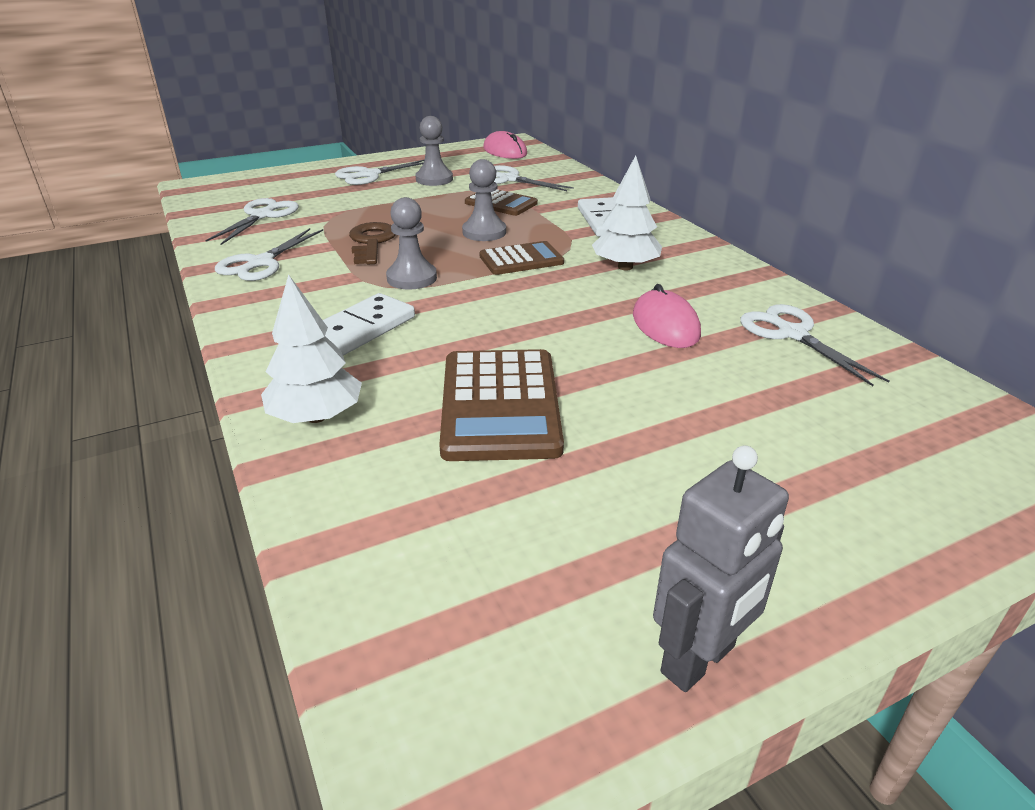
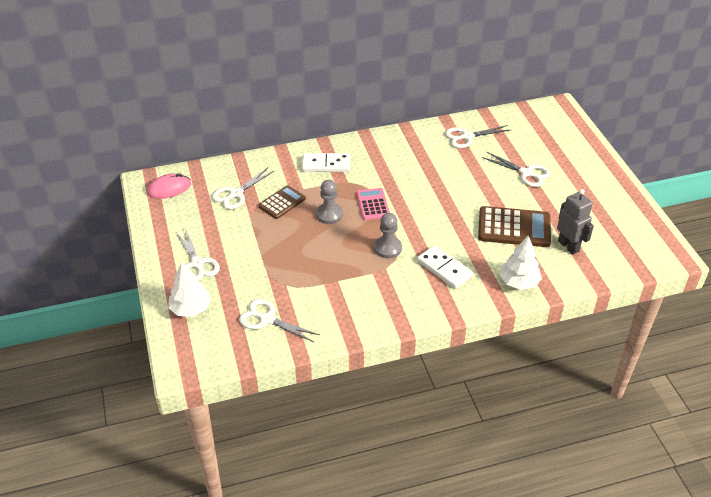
camera: 80 degrees left, 10 degrees up
white scissors [215,228,323,281] -> white scissors moved to [482,152,550,187]
brown key [349,222,396,264] -> none
grey pawn [415,116,453,186] -> none
brown calculator [480,241,564,275] -> pink calculator [356,188,390,220]
white tree [592,155,662,270] -> white tree moved to [168,262,211,317]
pink mouse [633,284,701,348] -> none
grey robot [653,445,789,692] -> grey robot moved to [557,189,594,255]

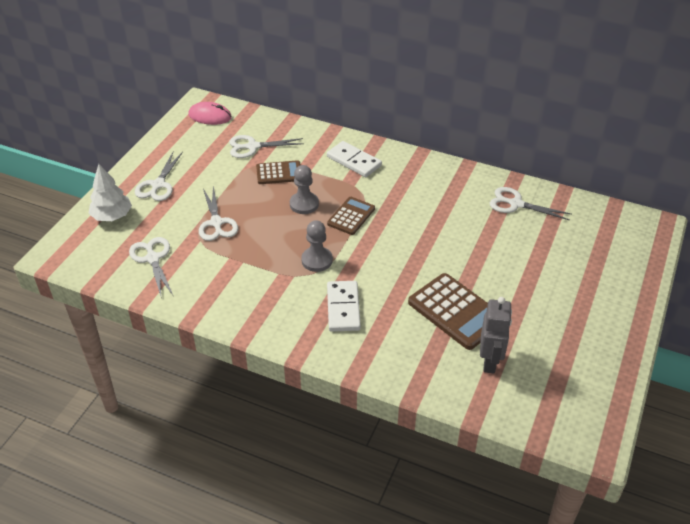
camera: 40 degrees right, 0 degrees up
pink calculator [356,188,390,220] -> brown calculator [327,197,375,235]
white scissors [482,152,550,187] -> white scissors moved to [199,186,238,241]
white tree [500,236,542,290] -> none

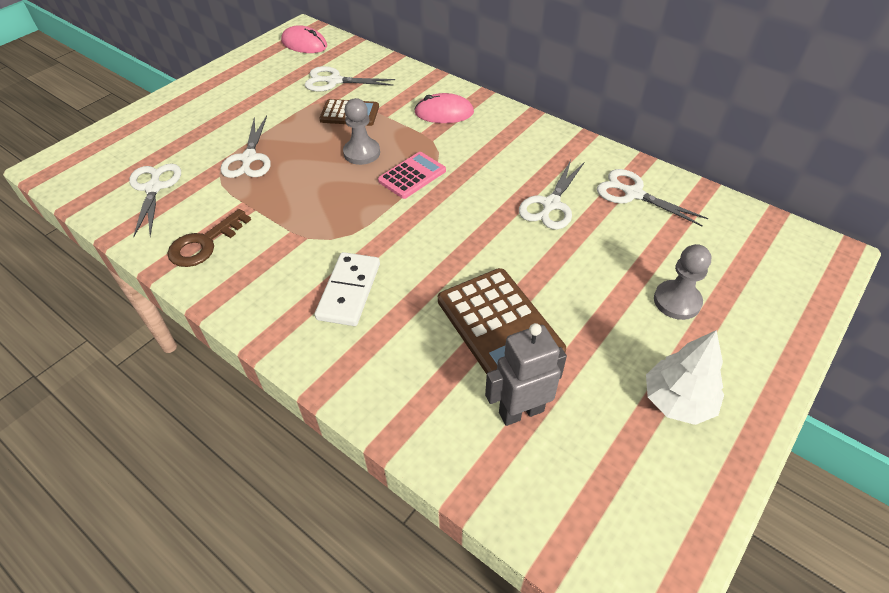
camera: 15 degrees right, 5 degrees up
white tree [88,164,132,221] -> white tree moved to [646,330,724,425]
white scissors [135,152,183,201] -> white scissors moved to [519,160,584,230]
grey pawn [301,220,333,272] -> grey pawn moved to [654,244,712,320]
white domino [327,141,382,177] -> pink mouse [414,93,474,123]
brown calculator [327,197,375,235] -> pink calculator [378,152,446,199]
grey robot [480,297,512,373] -> grey robot turned 135 degrees counterclockwise [485,323,567,426]
none -> brown key [168,209,251,267]

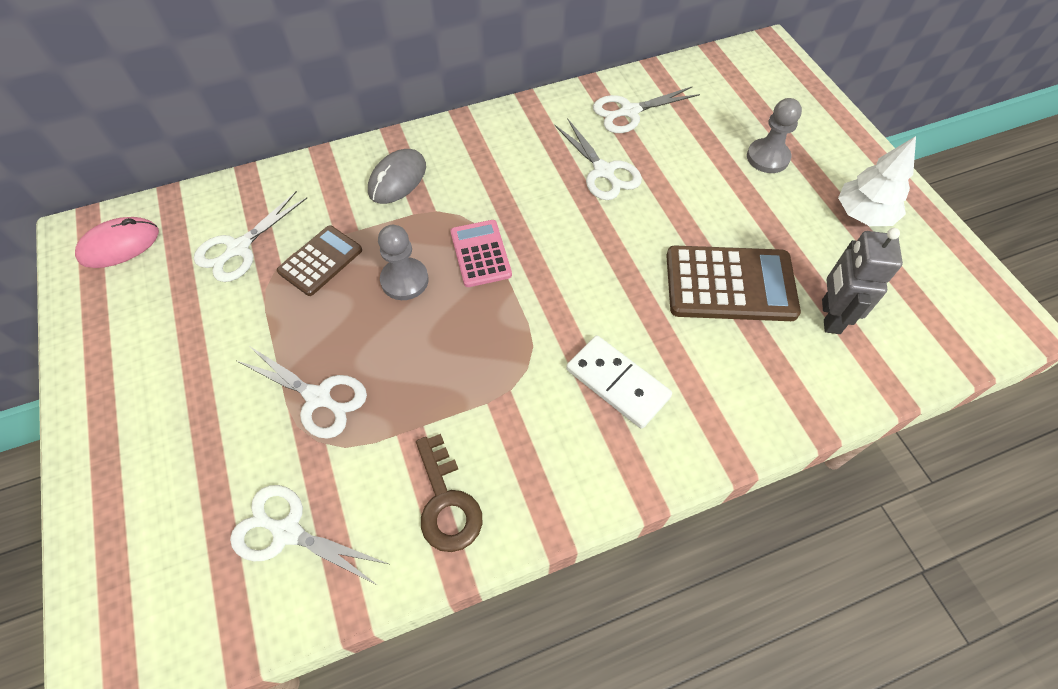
camera: 60 degrees left, 10 degrees up
pink mouse [414,93,474,123] -> grey mouse [368,149,426,204]

